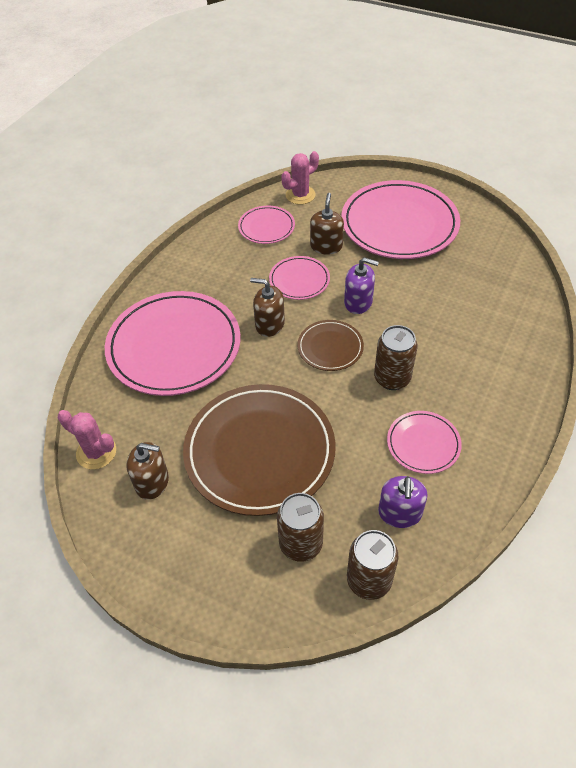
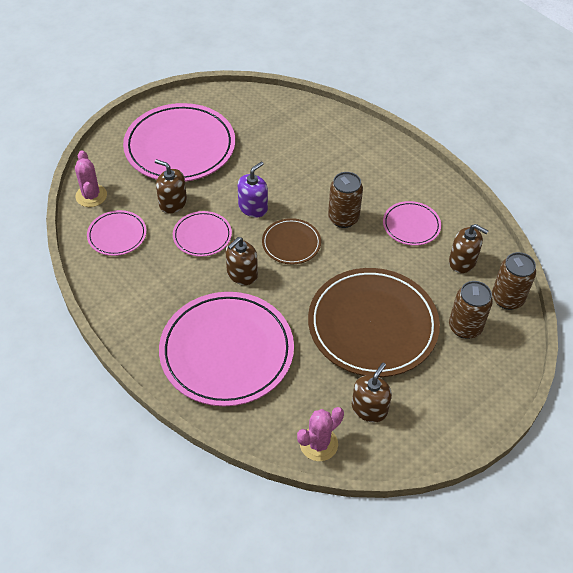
camera: 70 degrees left, 0 degrees up
purple soap dispenser [378,476,428,528] -> brown soap dispenser [449,224,488,273]

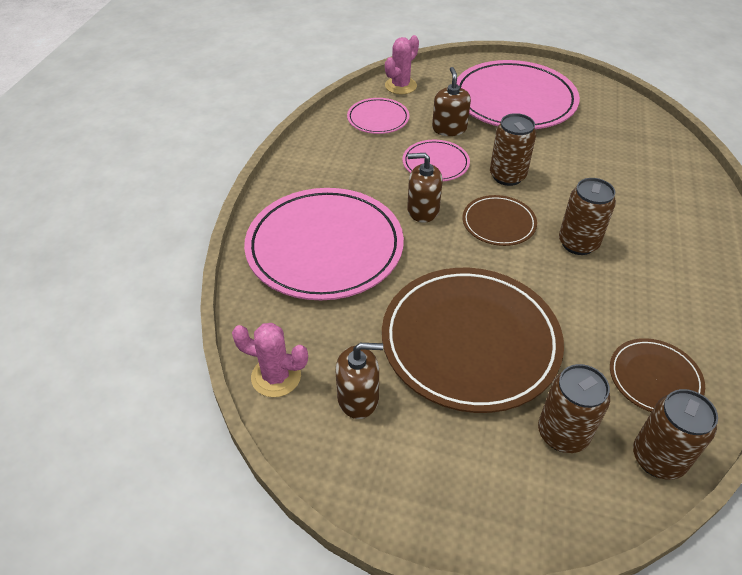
camera: 55 degrees right, 5 degrees down
purple soap dispenser [238,162,268,217] -> brown can [490,113,536,186]
pink plate [383,201,441,246] -> none
brown soap dispenser [449,224,488,273] -> brown plate [610,338,705,412]

